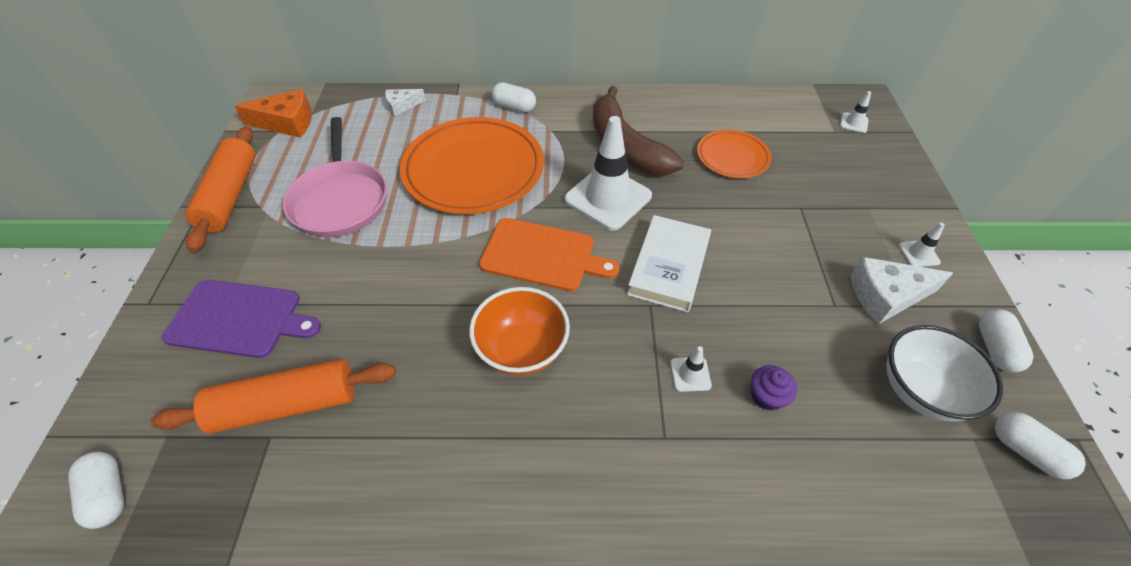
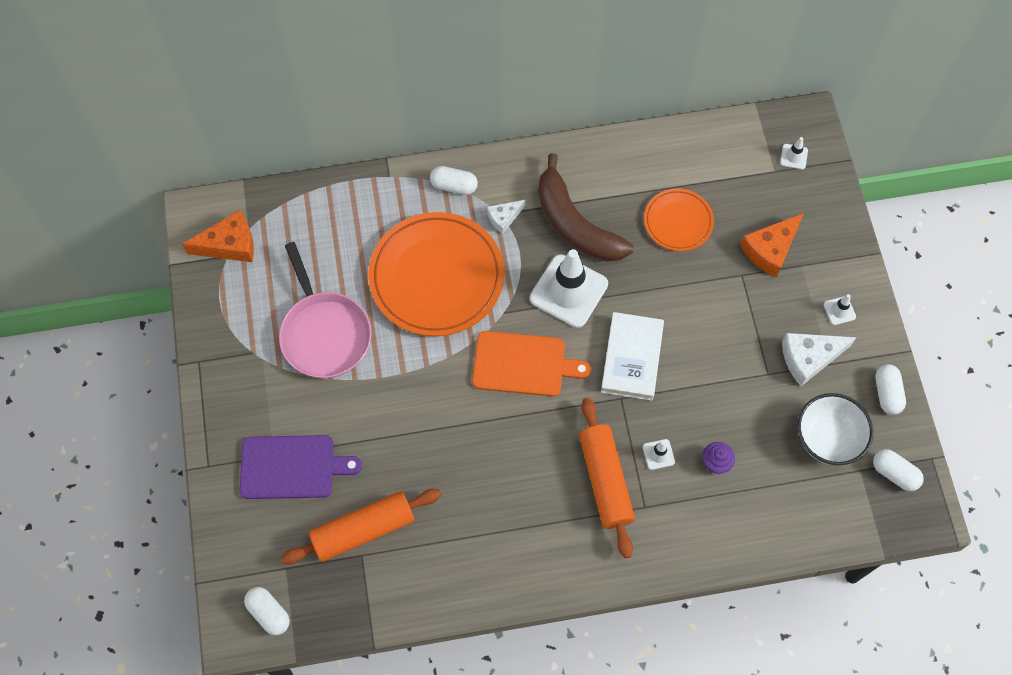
camera: 10 degrees left, 15 degrees up
orange rolling pin [185,126,255,252] -> orange rolling pin moved to [579,398,635,558]
white cheese [385,89,426,116] -> white cheese moved to [487,200,525,234]
orange bowl [469,287,570,376] -> none
none -> orange cheese [740,213,804,277]

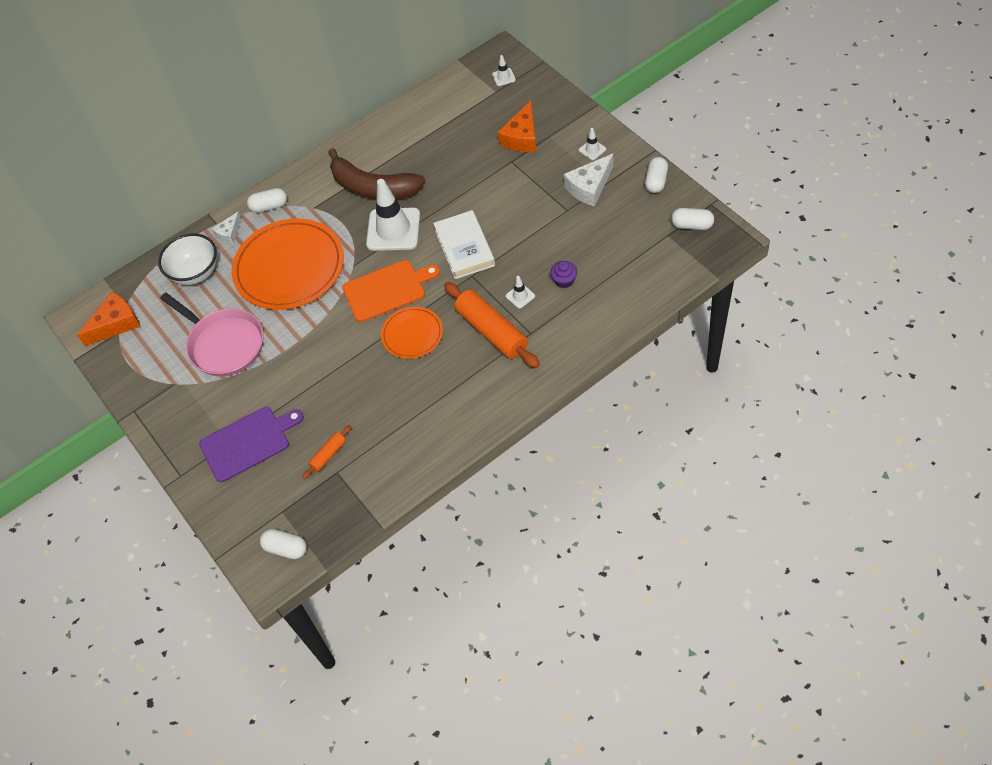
camera: 20 degrees left, 10 degrees down
orange rolling pin [281,489,441,565] -> orange rolling pin [302,425,351,479], size x0.49
white cheese [487,200,525,234] -> white cheese moved to [212,212,242,244]
orange plate [644,188,714,251] -> orange plate moved to [381,306,443,359]
white bowl [798,393,873,465] -> white bowl moved to [158,233,217,285]
white capsule [875,364,906,415] -> white capsule turned 45 degrees clockwise [645,157,668,193]

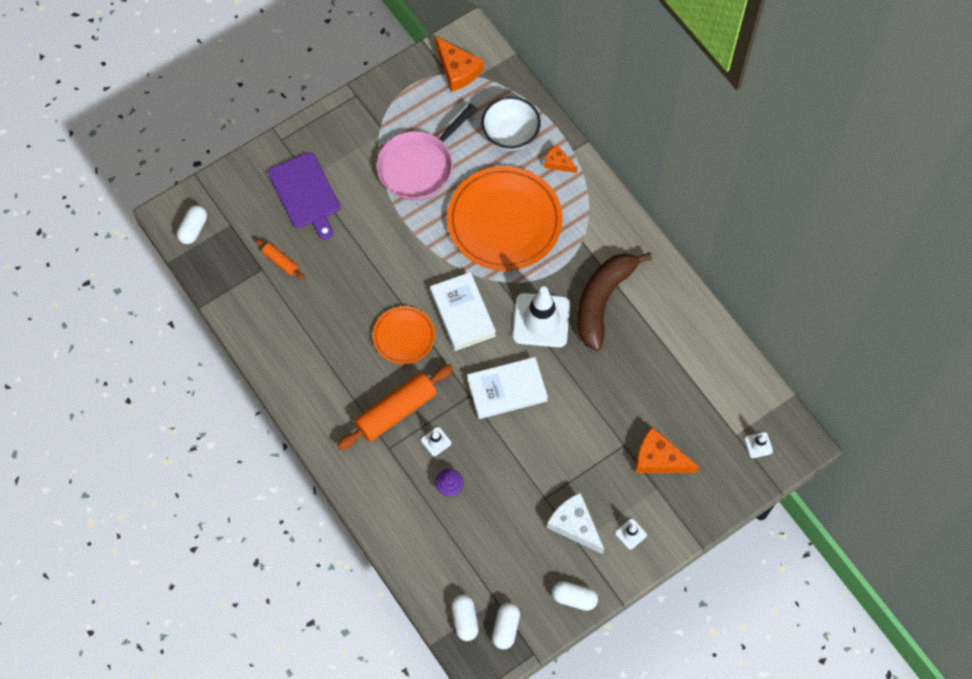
camera: 85 degrees right, 10 degrees up
white cheese [212,212,242,244] -> orange cheese [544,144,577,173]
white capsule [247,188,287,213] -> white capsule moved to [451,594,479,641]
orange cutting board [342,260,440,322] -> white book [430,272,496,351]

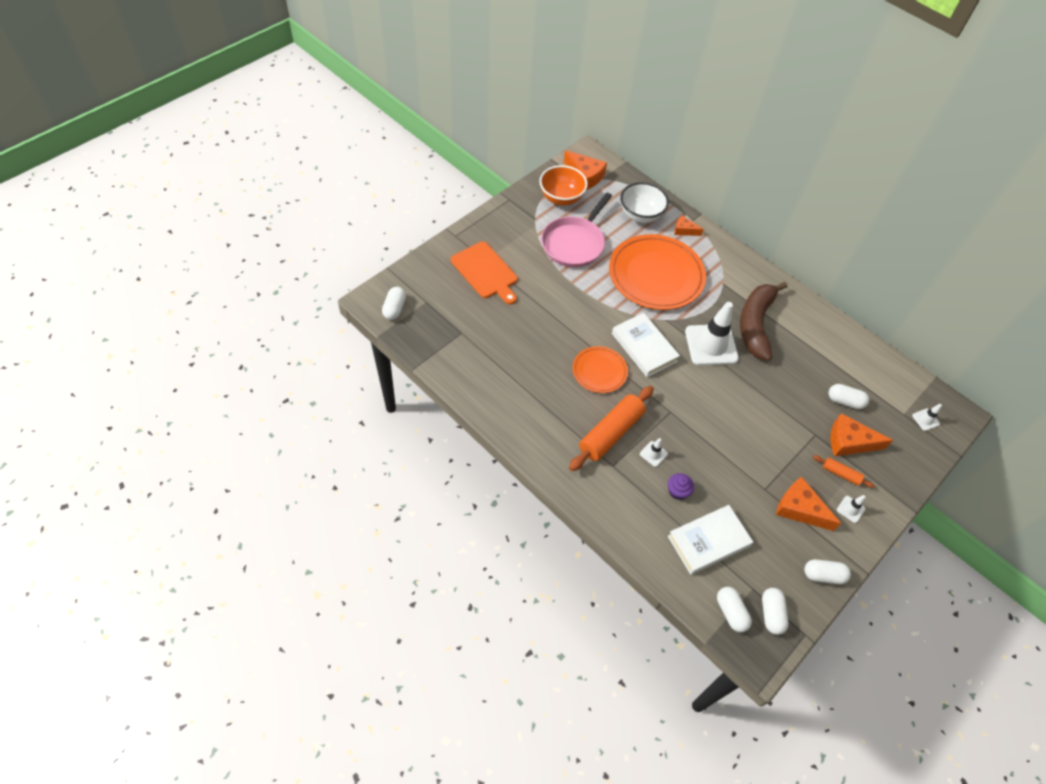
camera: 15 degrees left, 10 degrees down
orange rolling pin [255,239,305,280] -> orange rolling pin moved to [813,455,875,488]
purple cutting board [268,152,340,240] -> orange cutting board [451,242,518,304]
white book [467,357,548,419] -> white book moved to [668,505,753,575]
white cheese [547,492,604,554] -> orange cheese [776,477,841,531]
none -> orange bowl [539,165,588,205]
none -> white capsule [828,384,869,409]

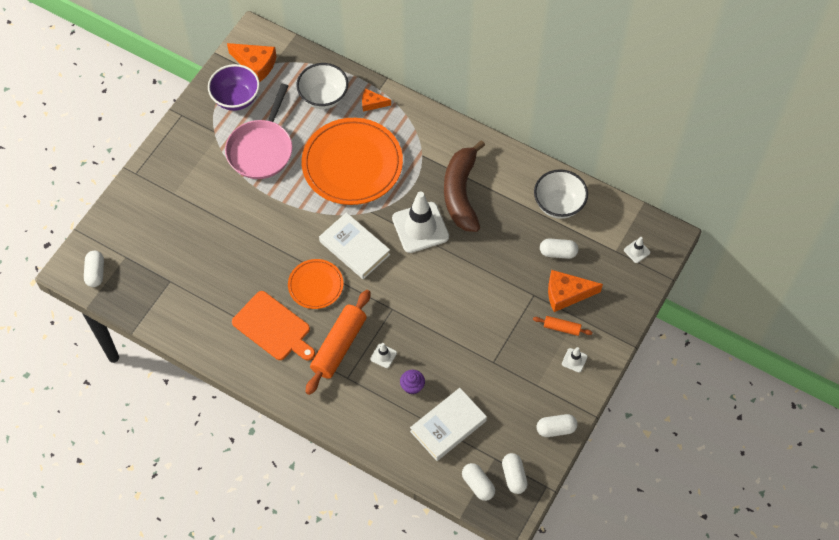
camera: 10 degrees left, 5 degrees up
orange cutting board [451,242,518,304] -> orange cutting board moved to [232,291,315,361]
orange bowl [539,165,588,205] -> purple bowl [208,64,260,111]
orange cheese [776,477,841,531] -> none
none -> white bowl [534,169,588,219]

